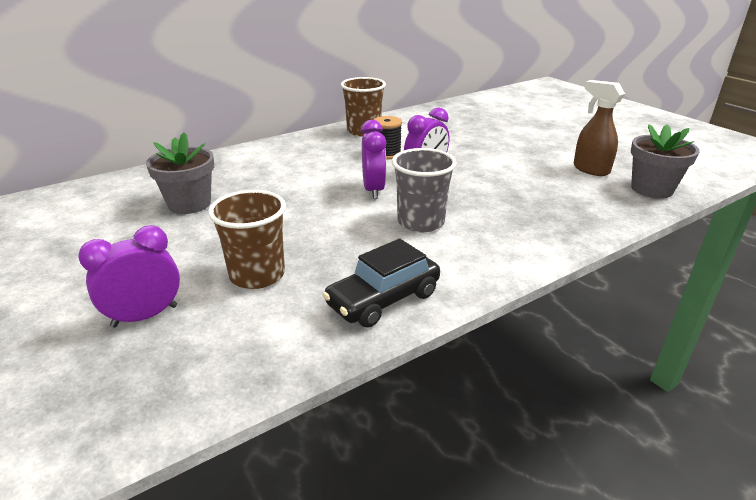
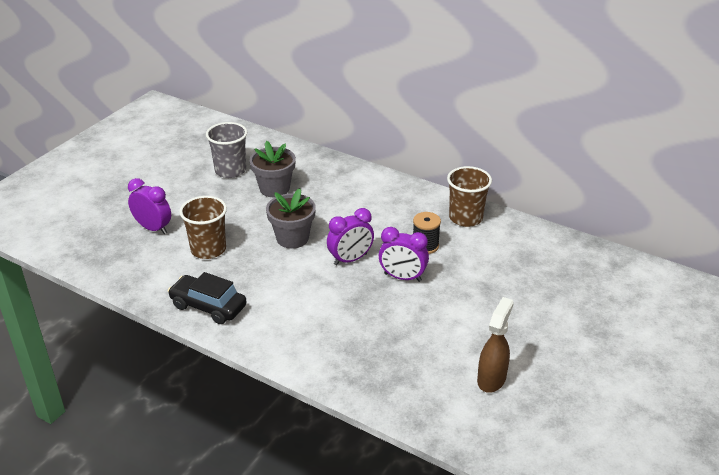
camera: 65 degrees right, 5 degrees up
grey cup [392,148,457,232] -> grey cup moved to [206,122,247,178]
grey flower pot [631,124,700,198] -> grey flower pot moved to [266,188,316,249]

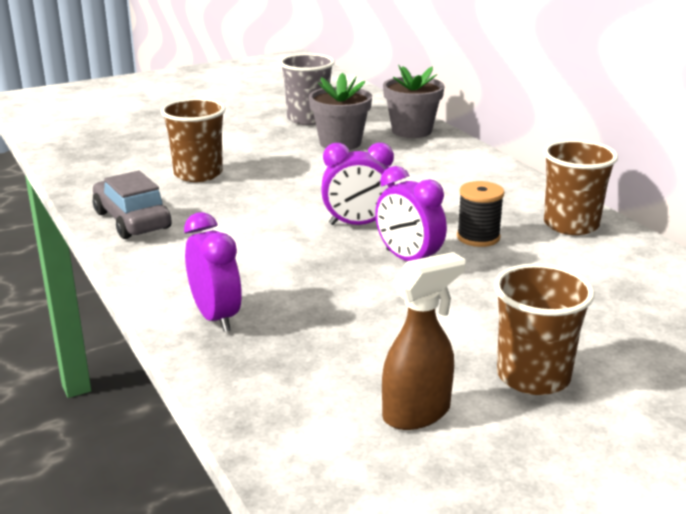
camera: 30 degrees right, 10 degrees down
purple clock [128,178,171,234] -> purple clock moved to [184,212,241,332]
black car [168,272,246,324] -> grey car [93,171,171,239]
grey flower pot [266,188,316,249] -> grey flower pot moved to [383,65,445,138]
none -> brown cup [494,263,595,395]

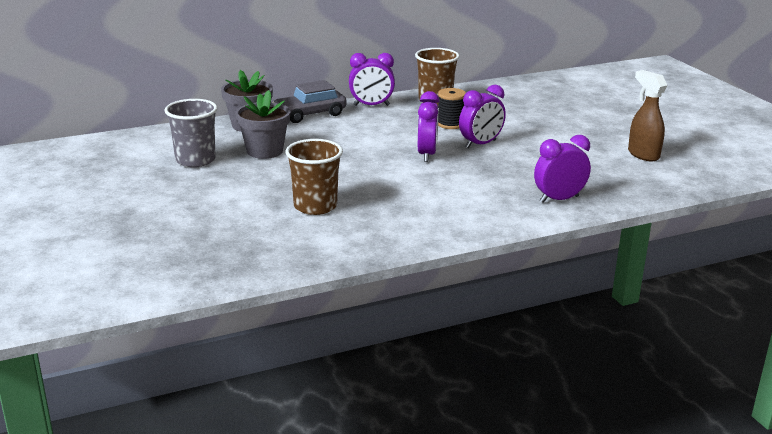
camera: 85 degrees left, 0 degrees up
grey car [93,171,171,239] -> grey car moved to [274,80,347,123]
brown cup [494,263,595,395] -> none
none -> purple clock [349,53,395,106]

